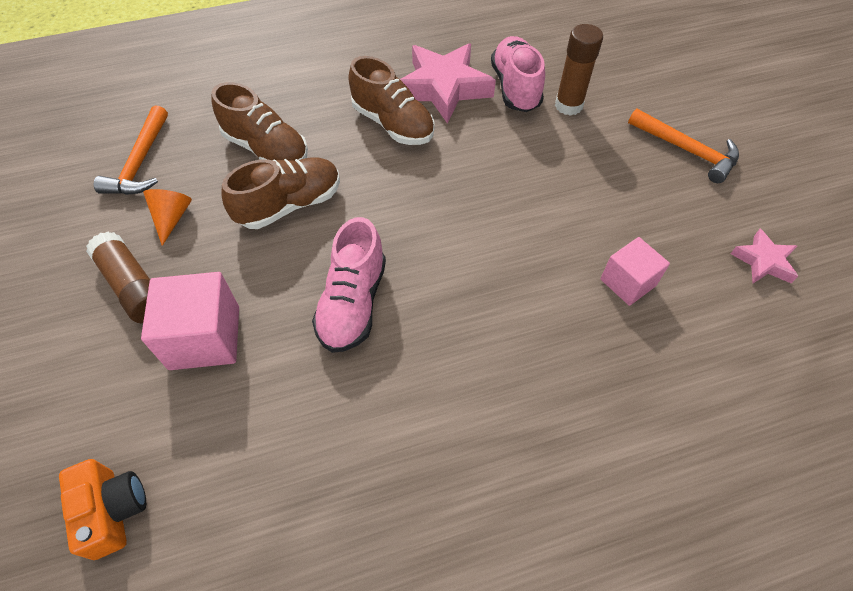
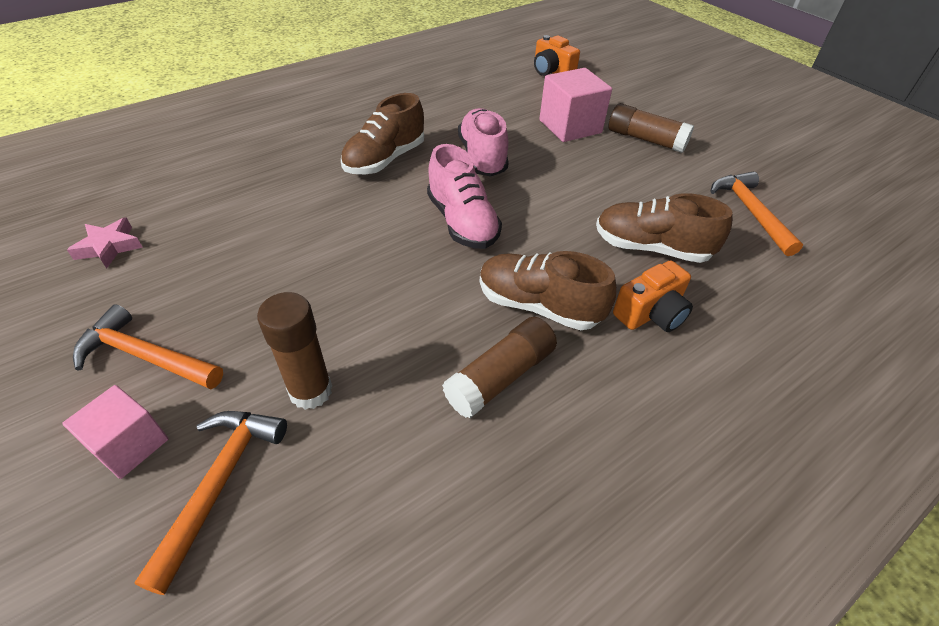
camera: 160 degrees right, 10 degrees down
orange cone [143,189,192,246] -> none
brown shoe [221,157,340,229] -> brown shoe moved to [341,93,424,174]
pink star [400,43,496,124] -> brown glue stick [442,317,557,418]
pink shoe [491,36,545,112] -> pink shoe moved to [427,144,502,249]
pink cube [600,237,670,306] -> pink cube moved to [62,385,169,479]
none -> orange hammer [134,411,287,595]
none -> orange camera [613,260,693,332]

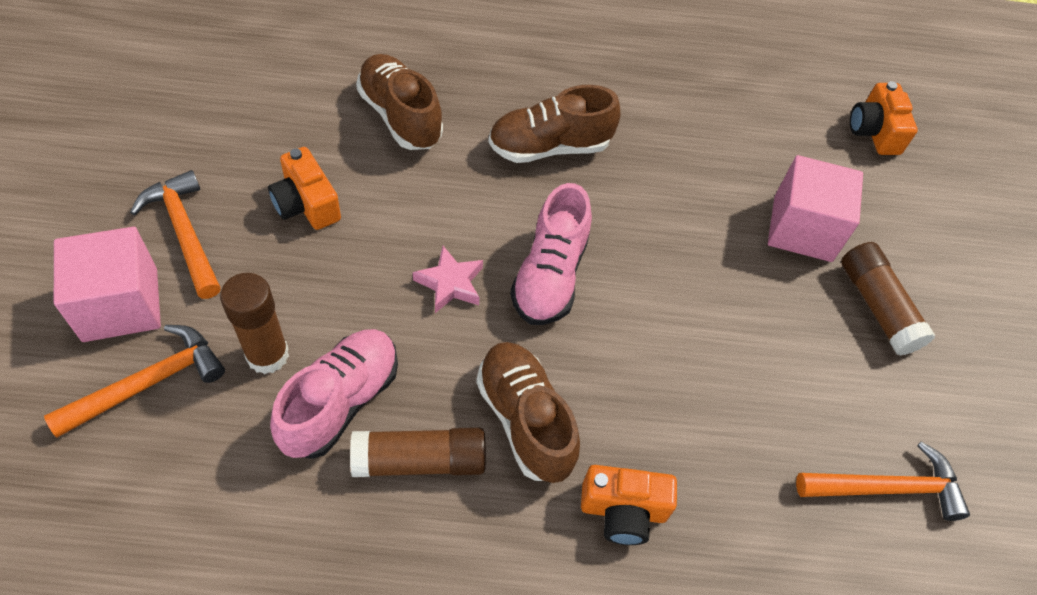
camera: 35 degrees right, 10 degrees up
pink cube [62,385,169,479] -> pink cube [54,227,161,342], size x1.55
pink star [67,217,143,269] -> pink star moved to [413,246,483,313]
pink shoe [458,108,509,176] -> pink shoe moved to [270,329,398,459]
brown shoe [596,193,733,263] -> brown shoe moved to [356,54,443,150]
orange hammer [710,172,803,256] -> orange hammer turned 60 degrees clockwise [796,442,970,521]
none -> orange camera [268,147,341,230]

